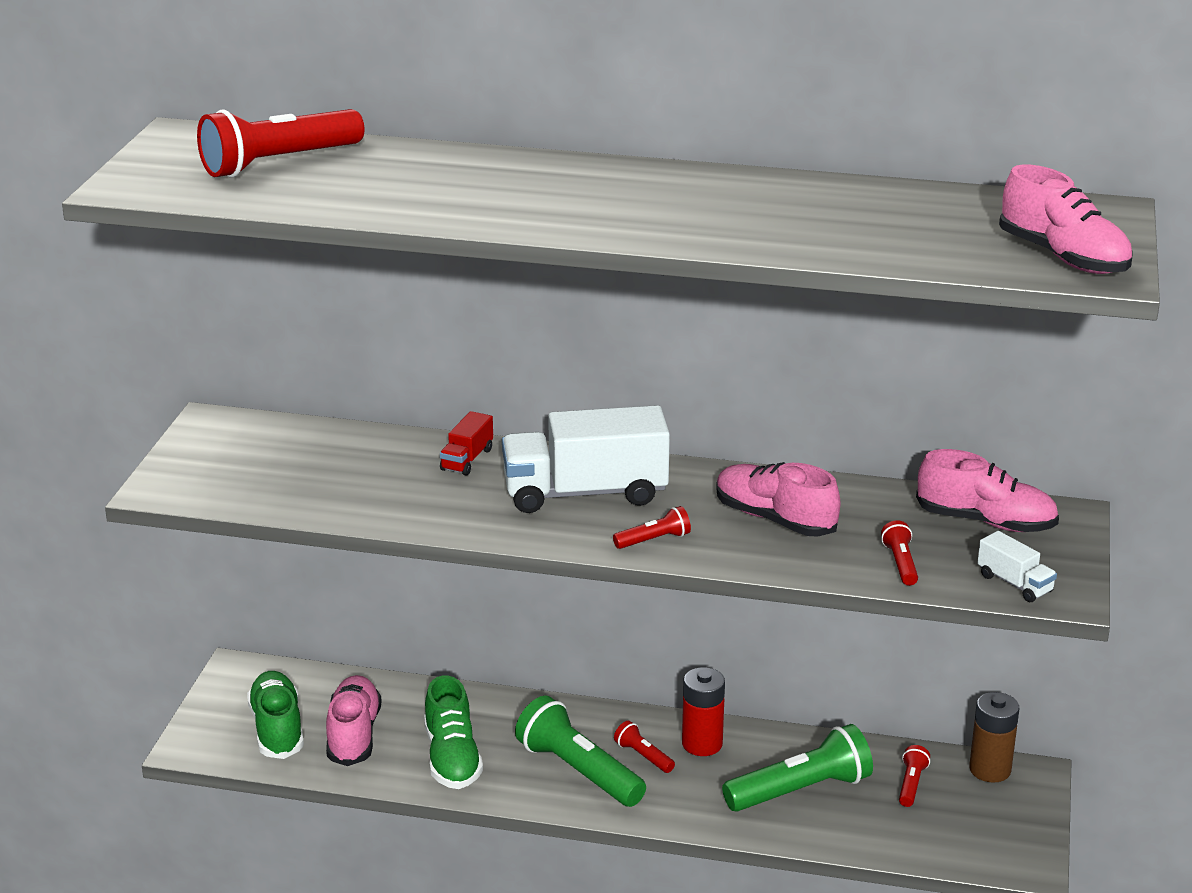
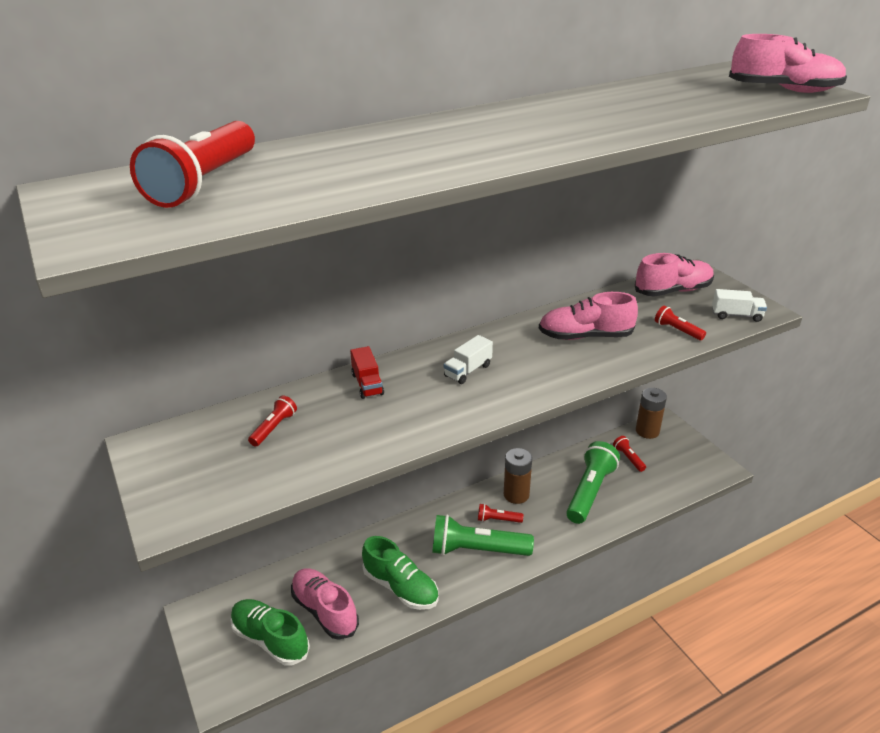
camera: 40 degrees left, 5 degrees up
white truck [502,405,670,513] -> white truck [443,335,493,384], size x0.45
red flashlight [613,506,691,549] -> red flashlight moved to [248,396,297,446]
red battery [682,667,725,756] -> brown battery [504,448,532,504]

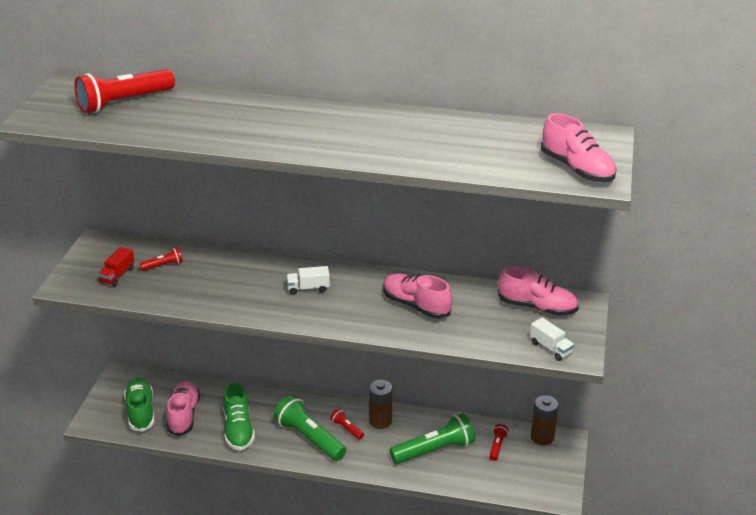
camera: 40 degrees right, 0 degrees up
red truck [350,346,384,399] -> red truck moved to [98,247,135,286]
red flashlight [655,306,706,340] -> none

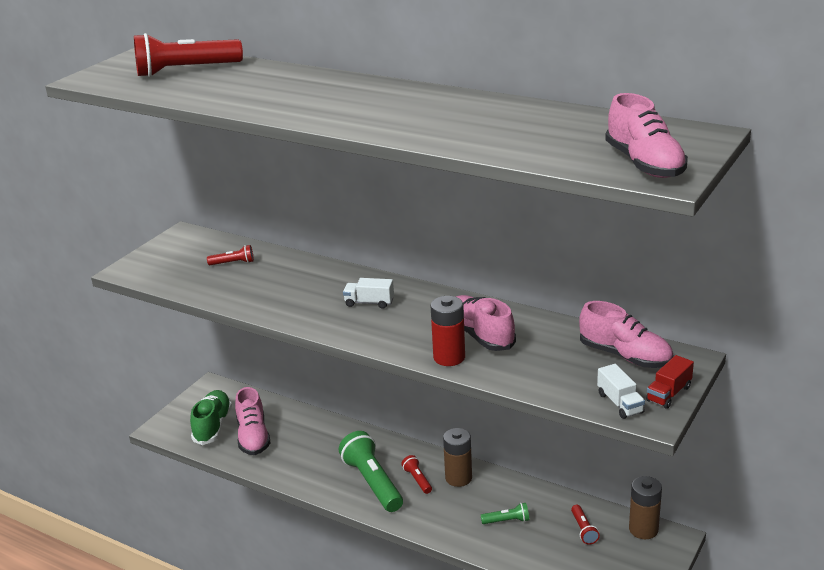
camera: 20 degrees right, 5 degrees down
red truck [98,247,135,286] -> red truck moved to [646,355,694,409]
pink shoe [166,381,200,436] -> pink shoe turned 150 degrees clockwise [235,387,270,455]
green shoe [223,383,255,451] -> none
green flashlight [389,413,475,464] -> green flashlight [481,503,529,524], size x0.47
red flashlight [489,424,509,461] -> red flashlight turned 135 degrees clockwise [571,505,600,545]
none -> red battery [431,296,465,366]

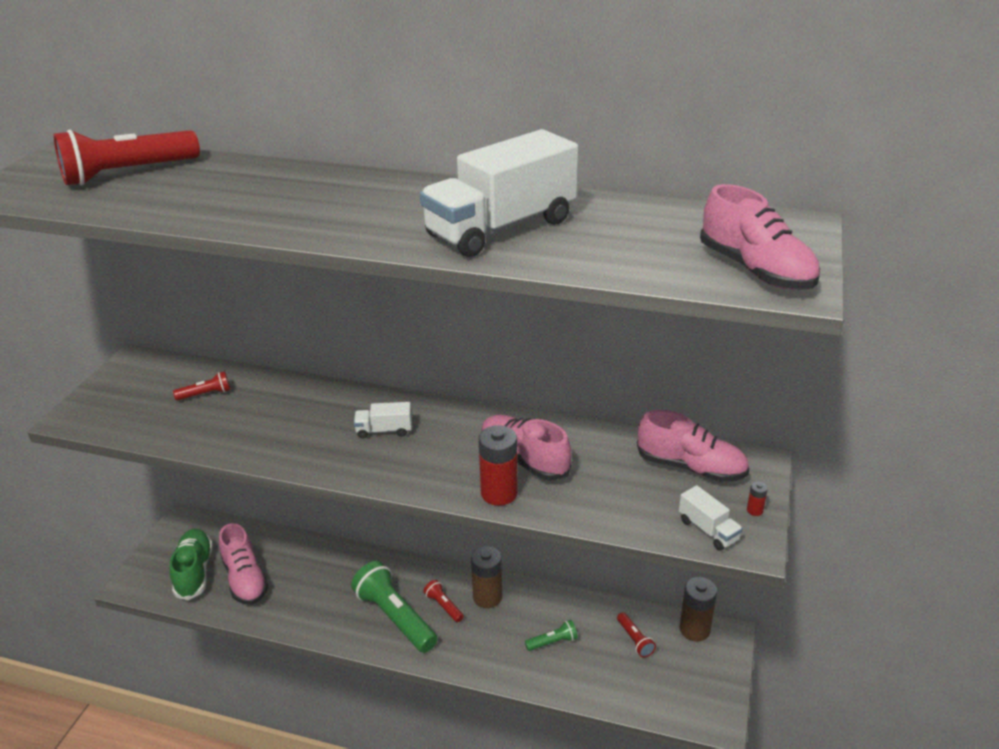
camera: 15 degrees left, 5 degrees up
red truck [646,355,694,409] -> red battery [747,482,768,516]
none -> white truck [420,129,578,257]

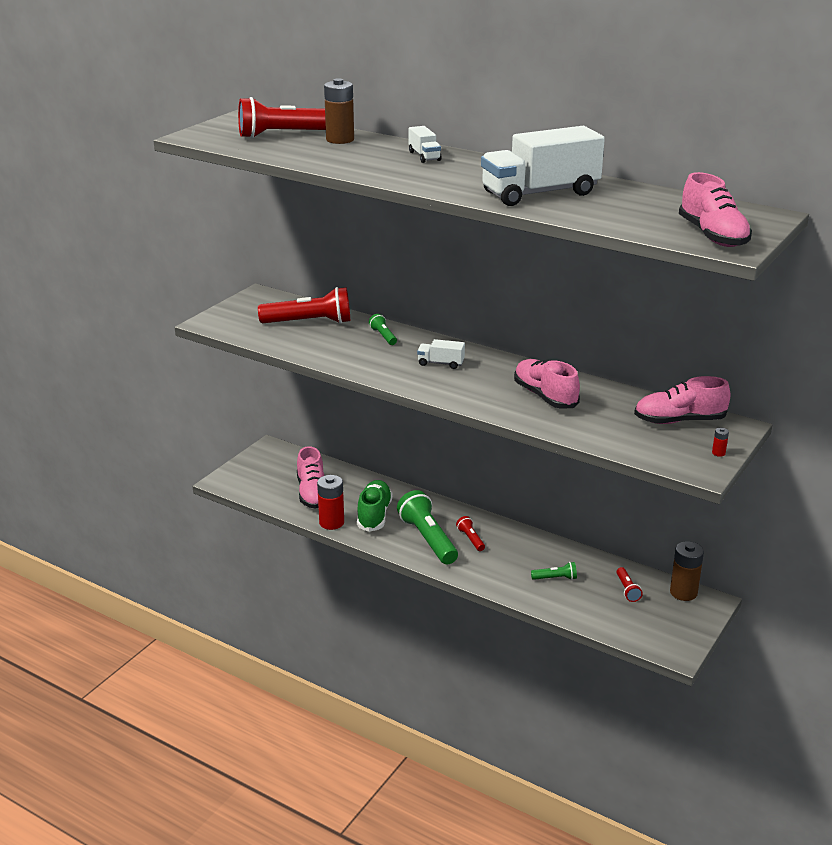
camera: 15 degrees right, 5 degrees down
green shoe [170,529,213,600] -> green shoe moved to [357,480,393,532]
red flashlight [173,371,230,401] -> red flashlight [258,287,350,324], size x2.12
brown battery [471,546,502,608] -> brown battery moved to [324,78,354,144]
red battery [479,425,518,506] -> red battery moved to [317,475,344,530]
pink shoe [637,410,749,482] -> pink shoe turned 135 degrees clockwise [634,376,731,424]
white truck [679,485,743,551] -> white truck moved to [409,126,442,163]
none -> green flashlight [369,314,397,345]

